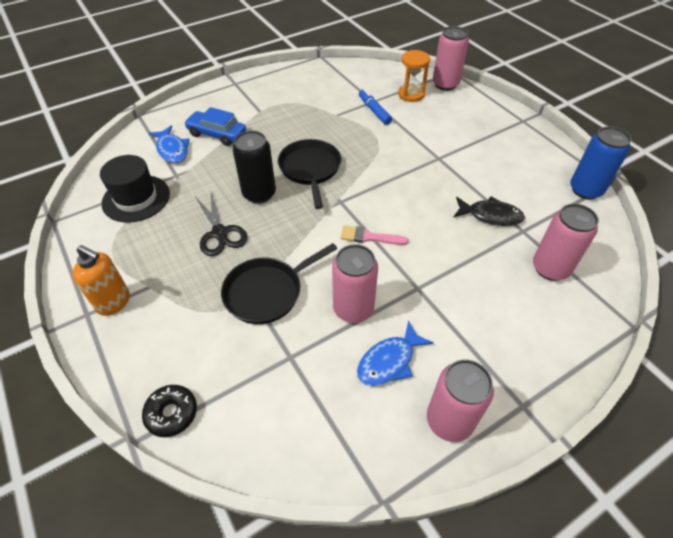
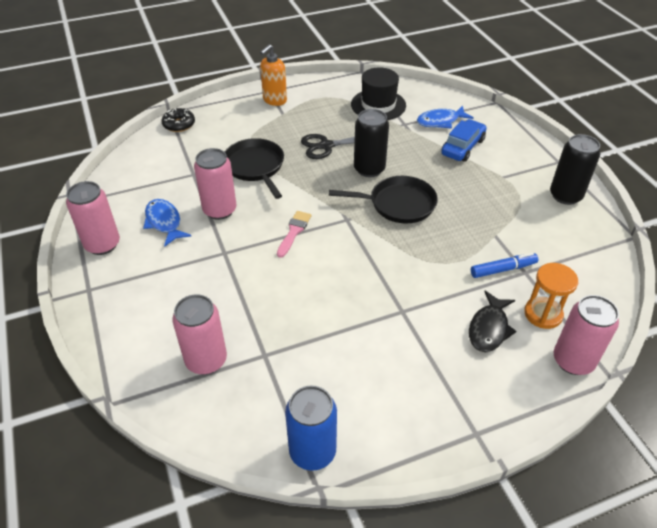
camera: 100 degrees right, 5 degrees down
black fish [453,197,525,226] -> black fish moved to [469,291,517,352]
none -> black can [550,134,600,205]

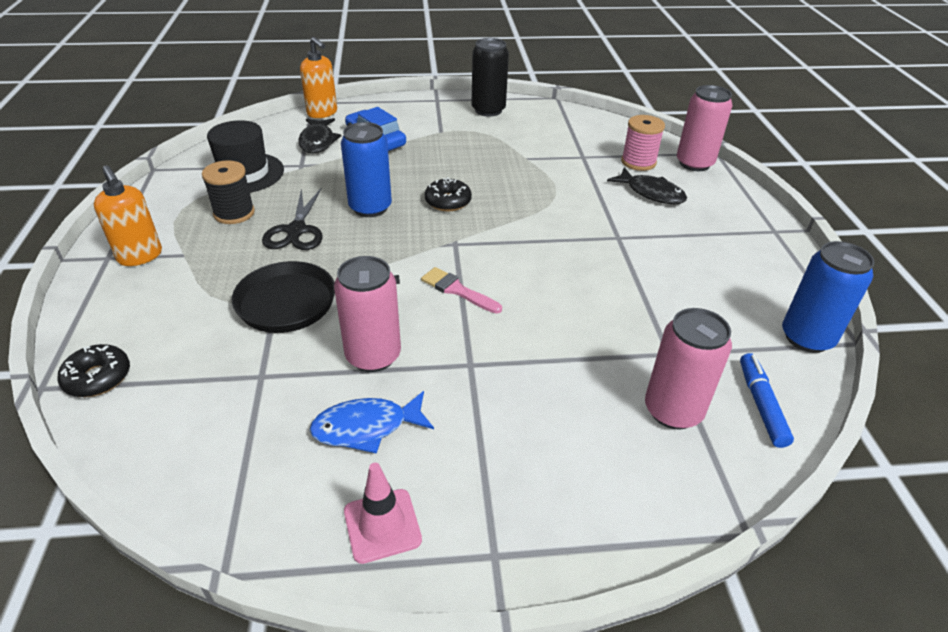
camera: 75 degrees left, 5 degrees down
pink can [66,181,120,255] -> pink traffic cone [344,463,422,564]
black pan [329,176,438,224] -> black donut [425,177,472,211]
black can [354,109,389,177] -> blue can [341,122,392,217]
blue fish [417,105,474,129] -> black fish [298,118,341,153]
blue marker [471,253,538,278] -> blue marker moved to [740,353,794,448]
orange hourglass [524,263,578,329] -> pink spool [621,115,665,171]
none -> black spool [202,160,255,224]
none -> orange soap dispenser [300,37,337,118]

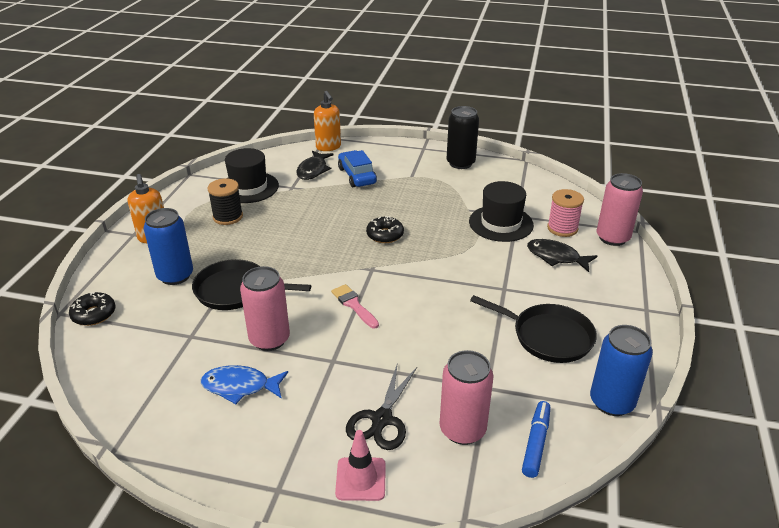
camera: 20 degrees right, 5 degrees down
black scissors [262,187,323,250] -> black scissors moved to [346,362,417,450]
blue can [341,122,392,217] -> blue can moved to [144,208,193,285]
pink traffic cone [344,463,422,564] -> pink traffic cone moved to [335,430,386,501]
black fish [607,167,687,204] -> black fish turned 150 degrees clockwise [527,239,597,272]
none -> black hat [469,181,534,242]
none -> black pan [470,295,597,363]

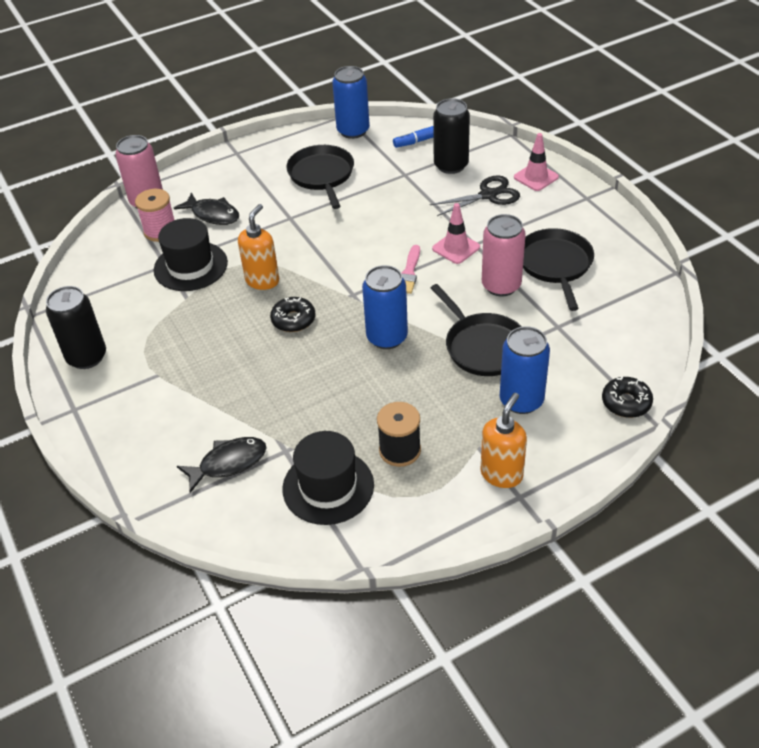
camera: 130 degrees left, 10 degrees up
blue fish [201,365,288,404] -> black pan [523,228,594,311]
orange soap dispenser [314,91,341,151] -> orange soap dispenser moved to [238,204,279,290]
blue car [338,150,377,187] -> none
pink can [440,350,494,445] -> black can [433,98,470,174]
black fish [527,239,597,272] -> black fish turned 45 degrees counterclockwise [174,192,239,225]
none -> blue can [362,265,408,349]
none -> pink traffic cone [432,203,480,264]

